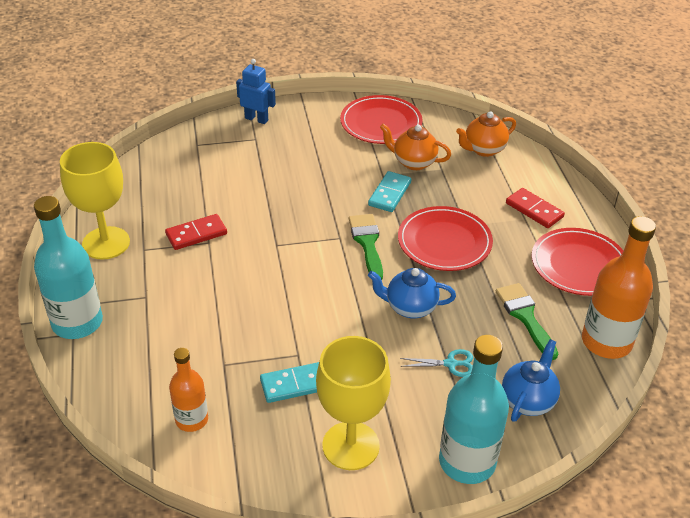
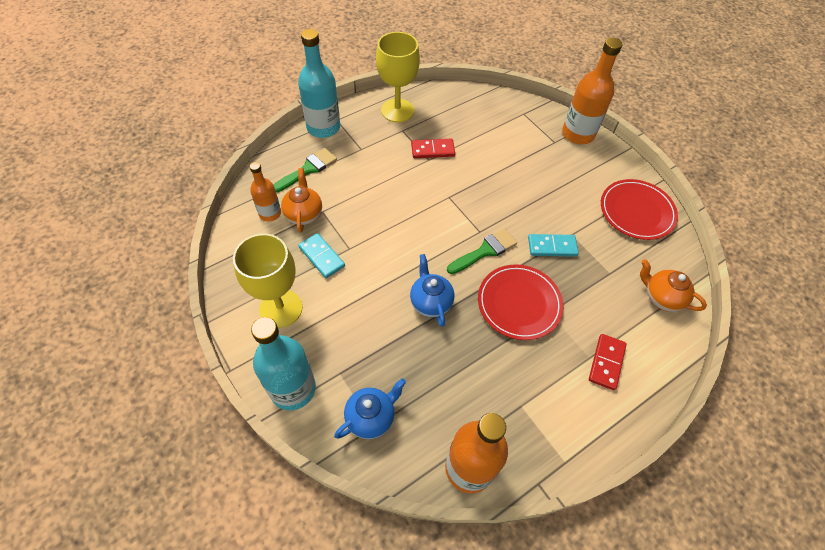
camera: 65 degrees right, 15 degrees up
red domino [165,214,227,250] -> red domino turned 45 degrees counterclockwise [411,139,455,158]
blue robot [236,59,276,124] -> orange bottle [562,38,622,144]
orange teapot [380,123,451,170] -> orange teapot moved to [281,168,322,233]
turquoise scissors [400,349,473,377] -> none
green brush [496,283,558,360] -> green brush moved to [274,148,337,193]
blue teapot [502,339,560,422] -> blue teapot turned 45 degrees counterclockwise [334,378,406,439]
red plate [531,228,623,296] -> none

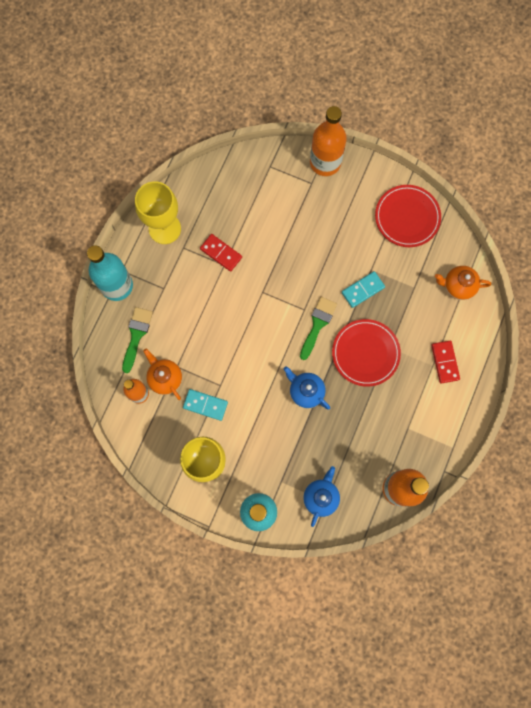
camera: 30 degrees left, 20 degrees up
red domino [411,139,455,158] -> red domino turned 75 degrees clockwise [200,234,242,272]

